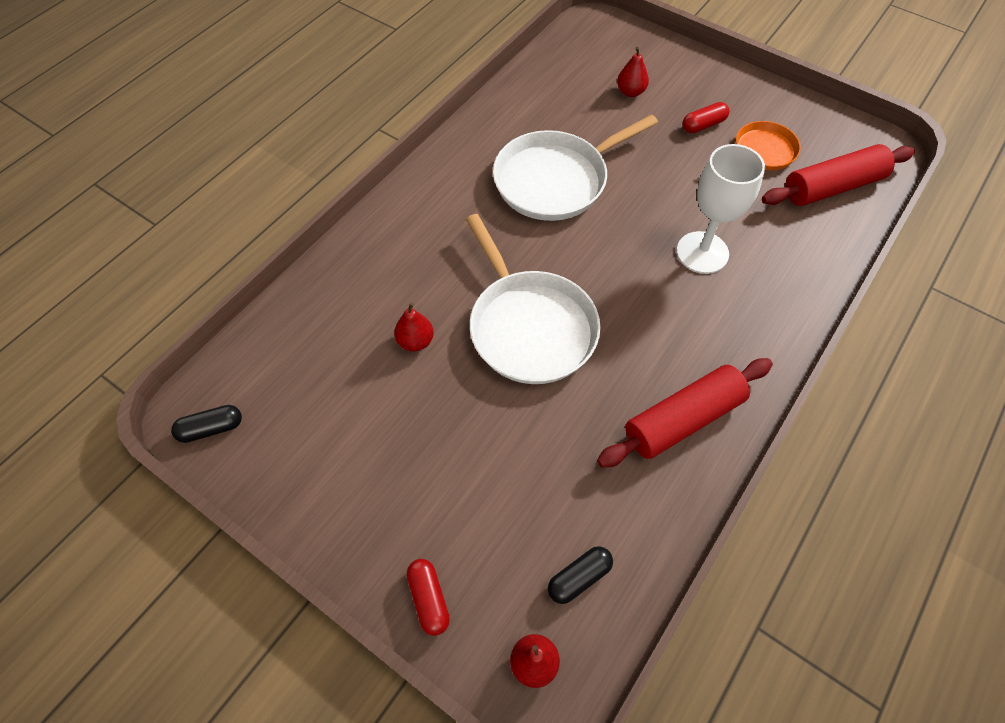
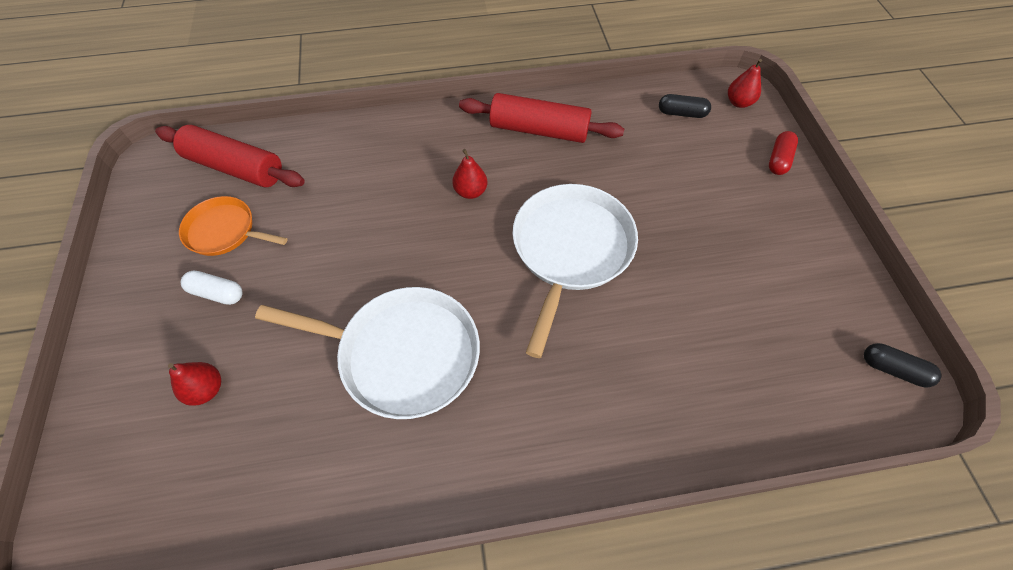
camera: 135 degrees left, 0 degrees up
red pear [394,303,434,351] -> red pear moved to [452,149,487,199]
white goblet [677,144,765,274] -> none
red capsule [682,102,729,133] -> white capsule [181,270,243,305]

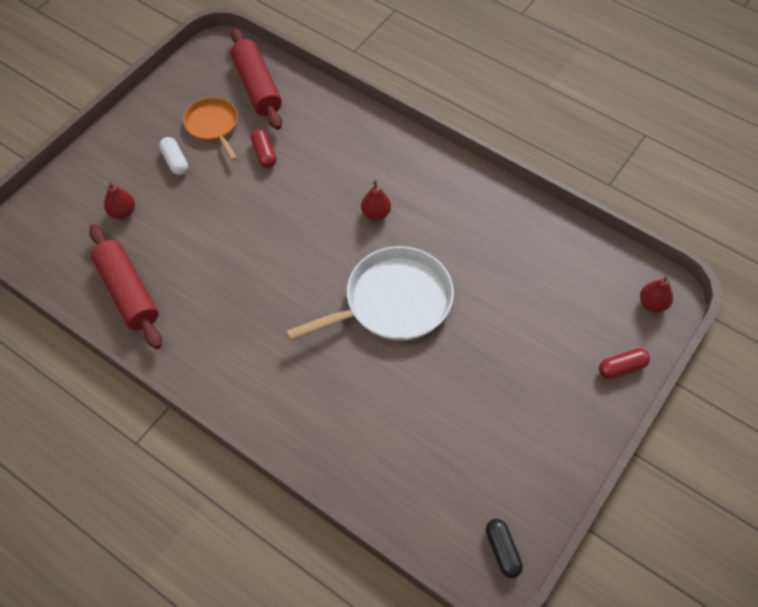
camera: 45 degrees right, 0 degrees up
white pan [255,287,480,419] -> none
red rolling pin [459,93,624,143] -> red rolling pin moved to [89,224,162,349]
black capsule [659,94,711,118] -> none
none -> red capsule [251,129,276,168]

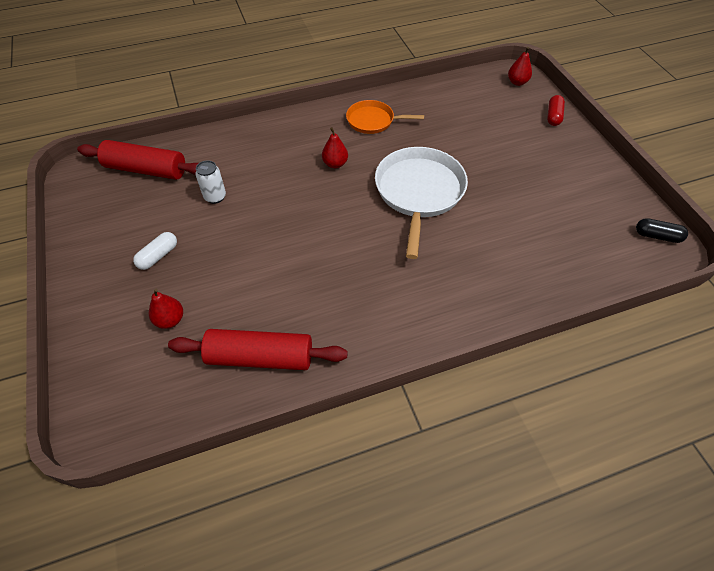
camera: 55 degrees left, 5 degrees down
white capsule [159,137,188,175] -> white capsule turned 60 degrees counterclockwise [133,232,177,270]
orange pan [183,97,238,161] -> orange pan moved to [346,100,424,134]
red capsule [251,129,276,168] -> white can [196,160,226,204]

